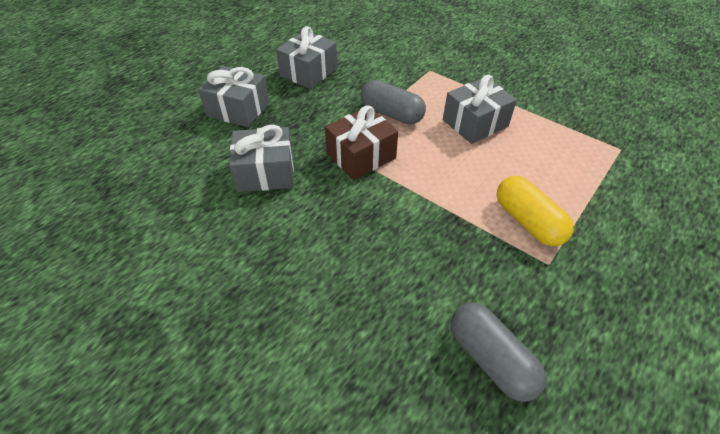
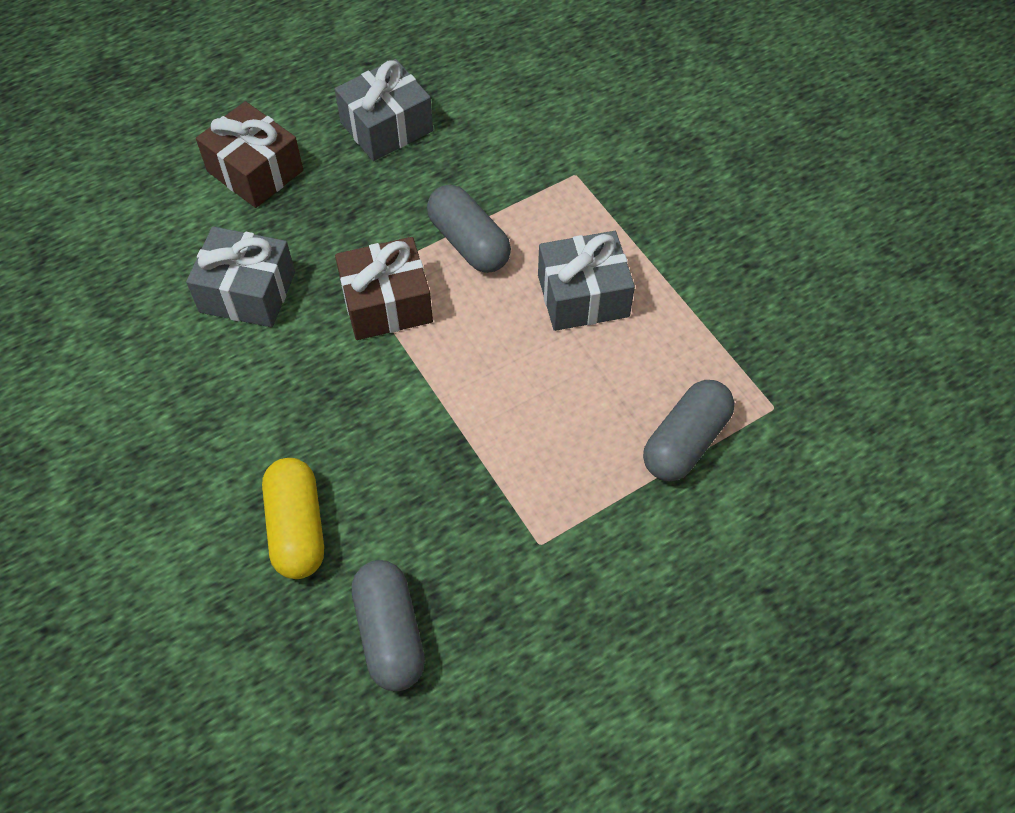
camera: 20 degrees right, 10 degrees up
grey gift [198,66,269,127] -> brown gift [196,101,303,208]
yellow capsule [497,176,573,246] -> yellow capsule moved to [262,458,324,579]
none -> grey capsule [643,380,734,481]

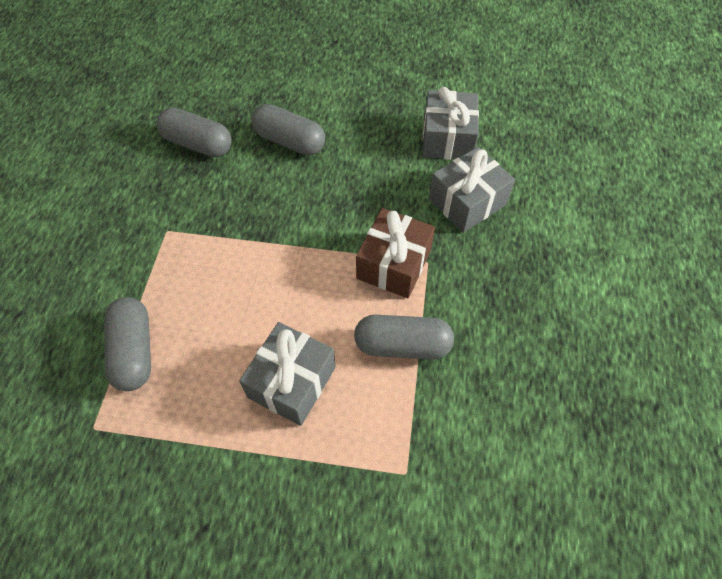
camera: 130 degrees right, 0 degrees up
brown gift [196,101,303,208] -> none
yellow capsule [262,458,324,579] -> grey capsule [251,104,325,155]
grey gift [335,59,433,161] -> grey gift moved to [422,87,479,160]

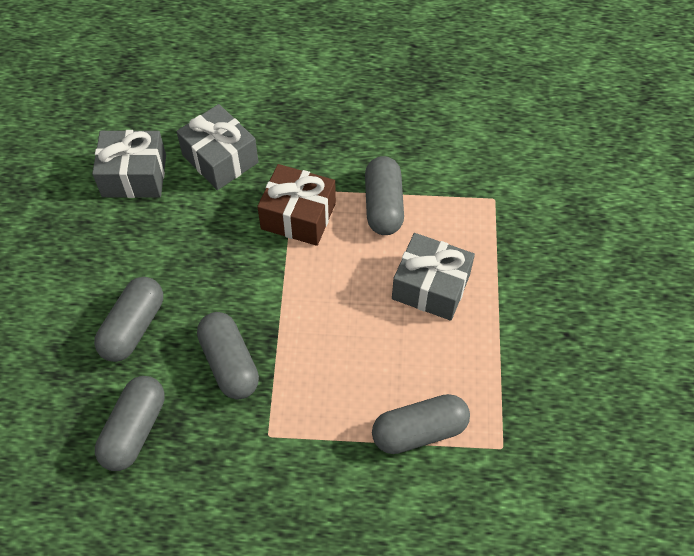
camera: 95 degrees left, 0 degrees up
none -> grey capsule [197,312,259,399]

